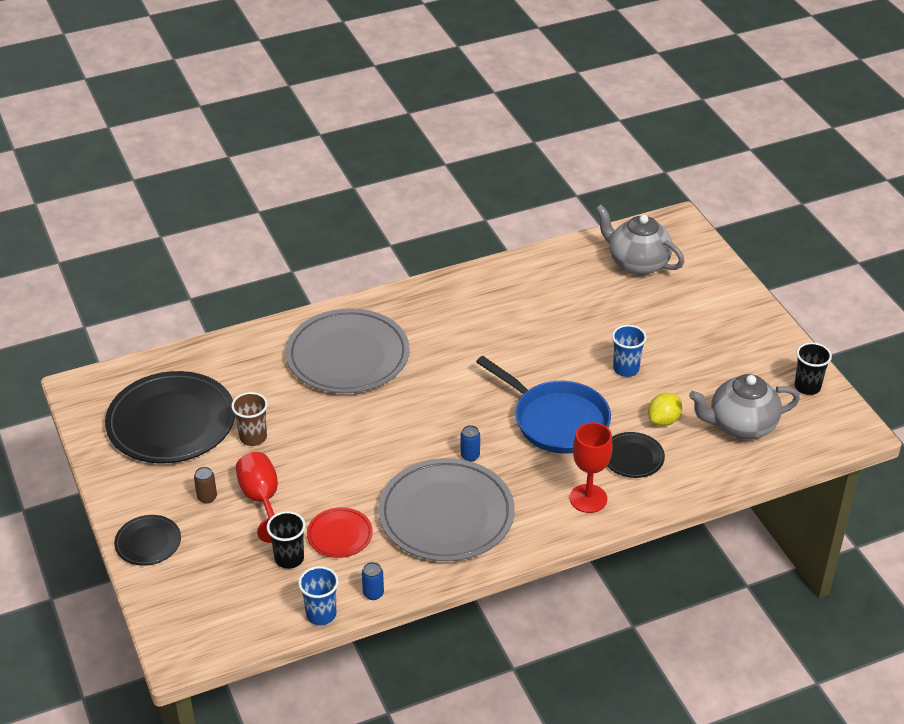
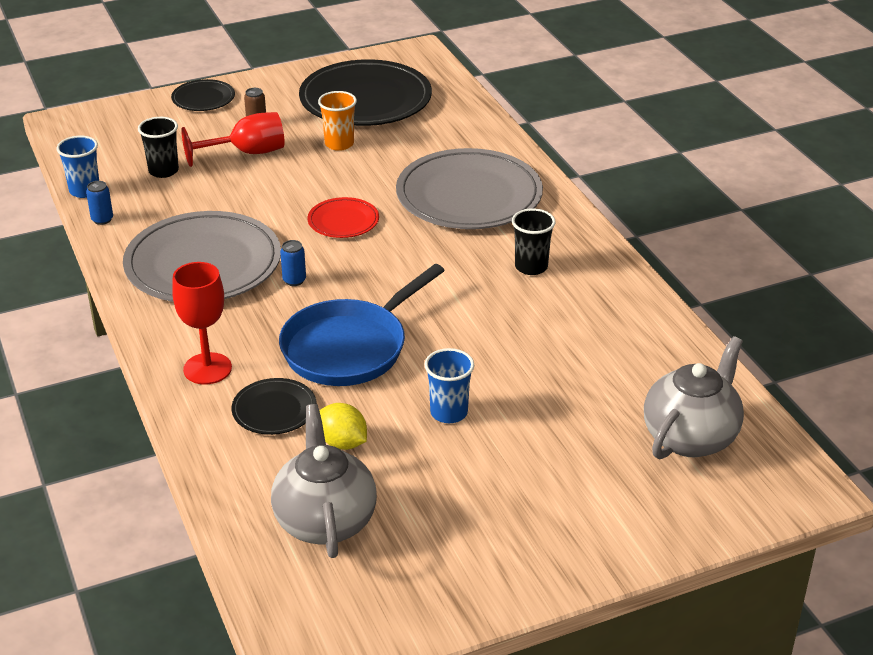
camera: 90 degrees right, 5 degrees down
brown cup [231,392,268,446] -> orange cup [318,91,357,151]
red plate [307,507,373,558] -> red plate moved to [308,197,379,238]
black cup [794,342,832,395] -> black cup moved to [512,208,556,275]

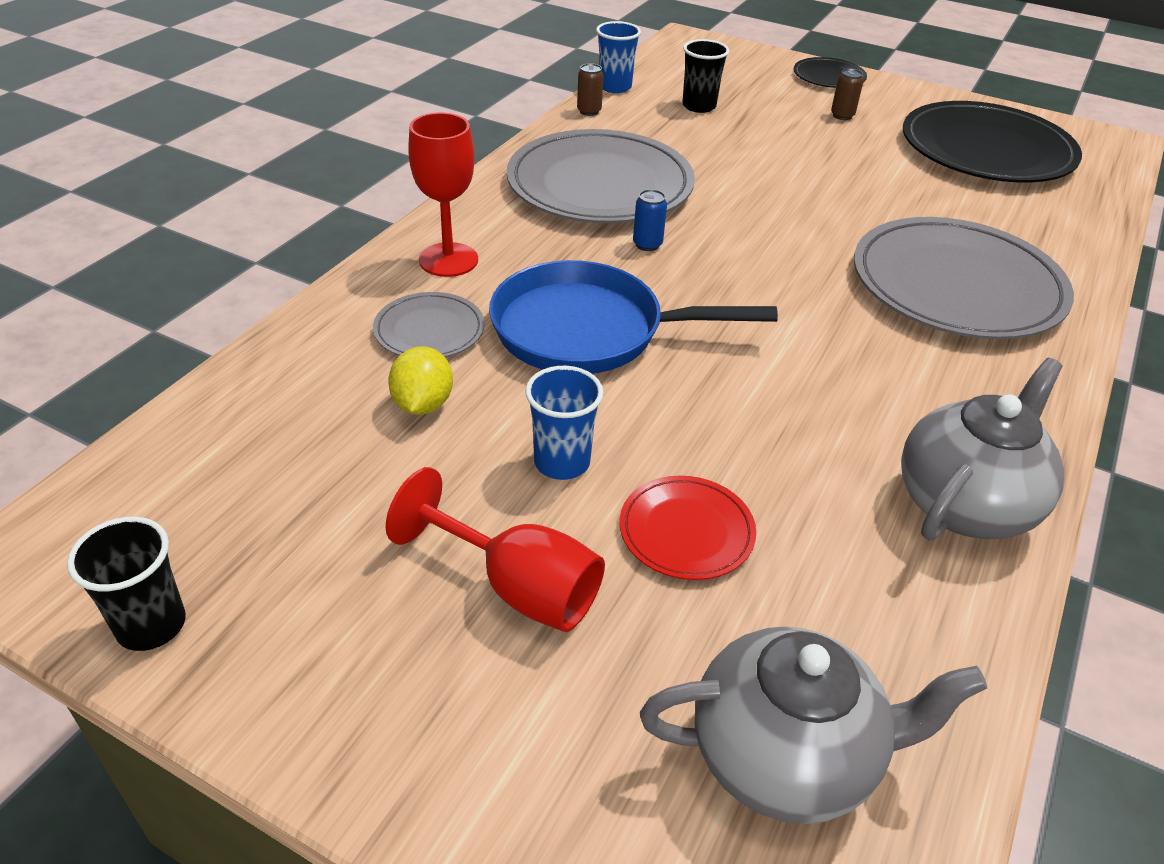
camera: 50 degrees right, 5 degrees up
blue can [86,181,113,225] -> brown can [577,63,603,116]
red goblet [181,112,285,167] -> red goblet moved to [386,467,605,632]
black plate [232,378,317,435] -> grey plate [373,292,485,357]
grey teapot [271,404,377,558] -> grey teapot moved to [901,358,1064,540]
red plate [308,197,379,238] -> red plate moved to [620,476,756,580]
orange cup [318,91,357,151] -> none
black cup [512,208,556,275] -> black cup moved to [67,517,186,651]

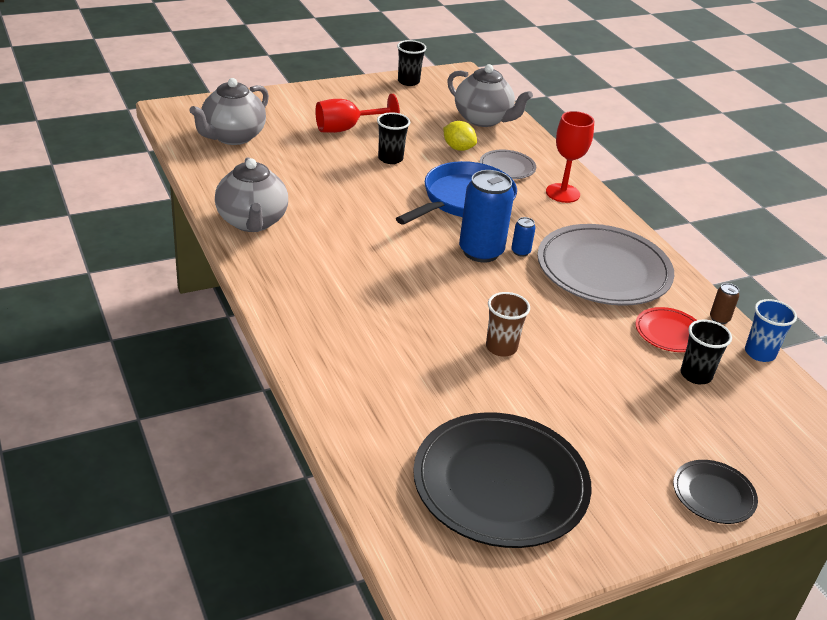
camera: 125 degrees right, 5 degrees down
blue cup [525,366,603,480] -> black cup [377,112,410,164]
red plate [620,476,756,580] -> red plate moved to [635,307,697,352]
brown can [831,69,864,120] -> none
grey plate [854,217,1074,339] -> none
none -> grey teapot [447,64,533,127]
none -> blue can [459,170,514,263]
none -> brown cup [486,292,530,357]

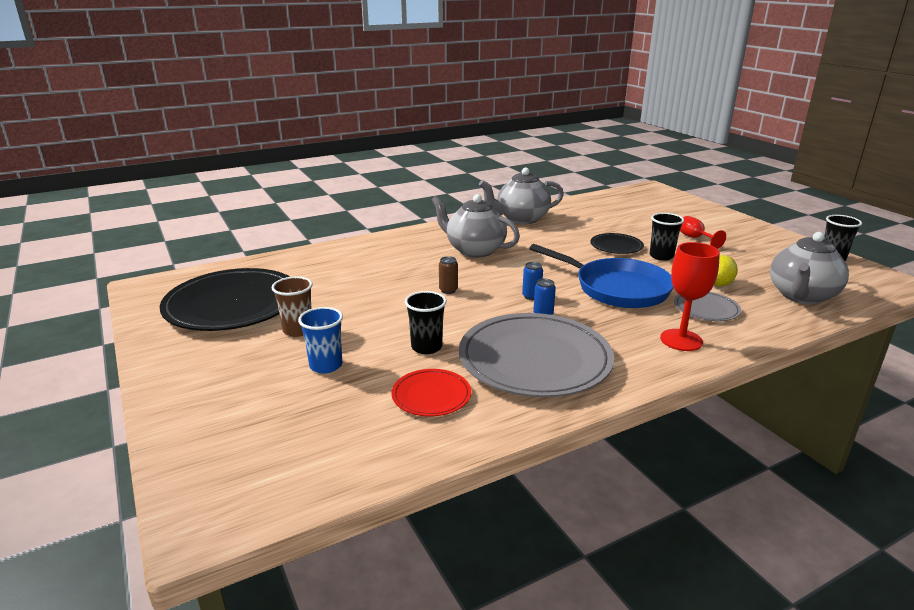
camera: 90 degrees right, 10 degrees down
grey teapot [189,78,269,145] -> grey teapot moved to [431,194,520,258]
red goblet [315,94,400,133] -> red goblet [680,216,726,249], size x0.64
blue can [459,170,514,263] -> blue can [522,262,543,300], size x0.44
brown cup [486,292,530,357] -> brown cup moved to [272,276,313,337]
black plate [673,460,758,524] -> black plate moved to [590,233,644,254]
black cup [681,320,732,384] -> black cup moved to [405,291,447,354]
brown can [710,283,740,324] -> brown can moved to [439,256,458,294]
blue cup [745,299,797,362] -> blue cup moved to [298,307,343,373]

